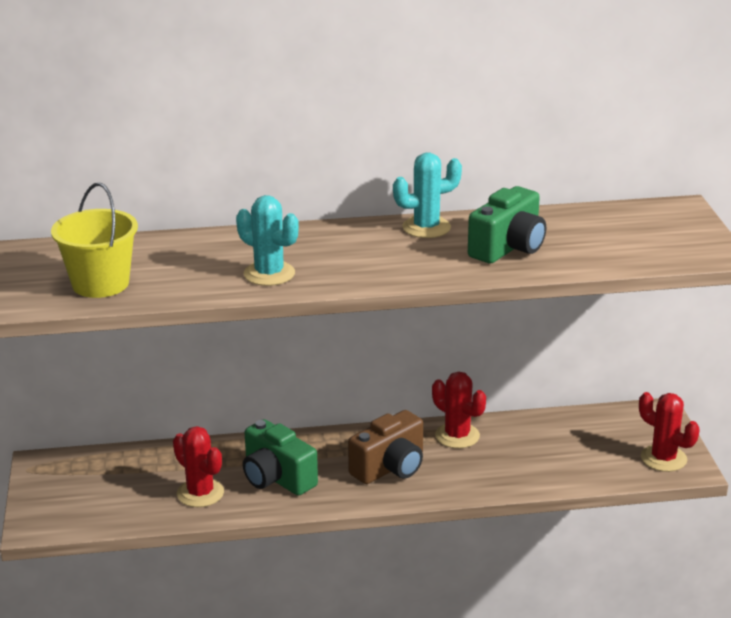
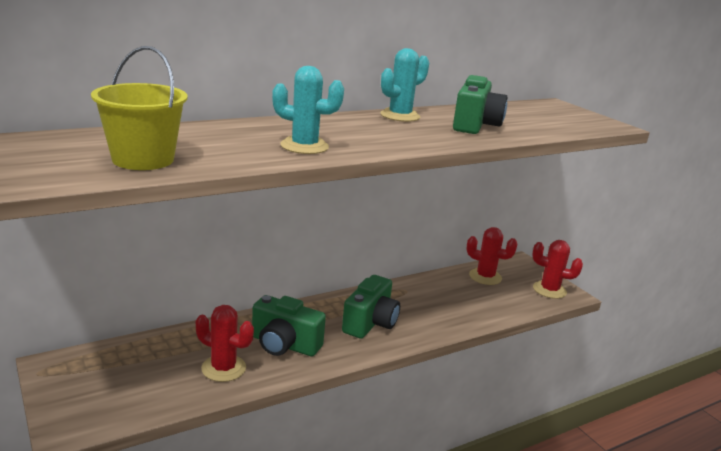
camera: 25 degrees left, 5 degrees down
brown camera [348,410,423,484] -> green camera [342,275,400,339]
red cactus [432,372,486,448] -> red cactus moved to [467,227,517,285]

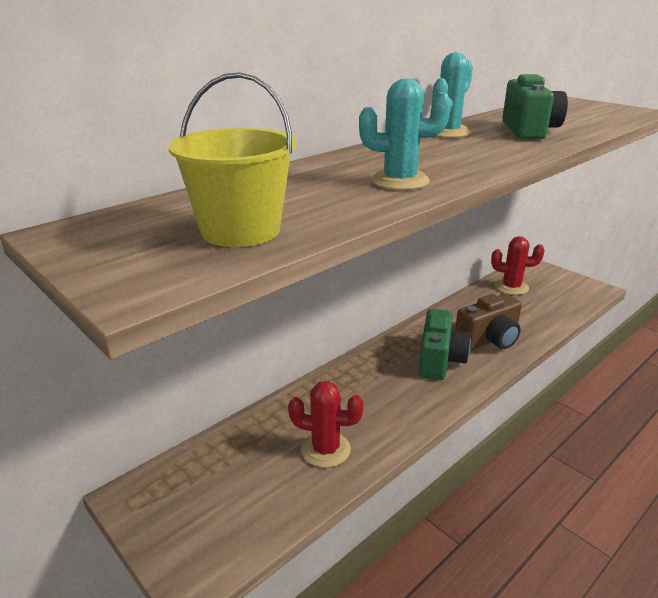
camera: 10 degrees left, 5 degrees up
green camera [252,295,326,356] -> none
red cactus [532,240,583,299] -> none
none -> brown camera [455,294,522,350]

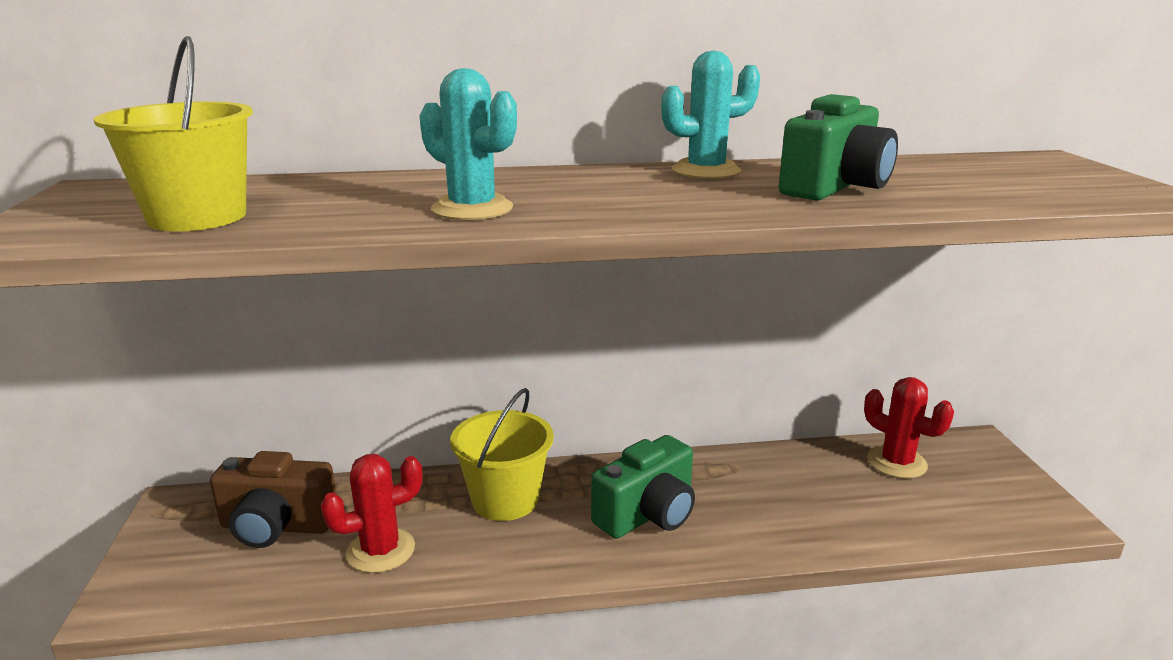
camera: 35 degrees right, 5 degrees down
red cactus [288,381,364,468] -> red cactus turned 75 degrees counterclockwise [321,454,422,573]
brown camera [455,294,522,350] -> brown camera moved to [210,451,337,548]
none -> yellow bucket [450,388,554,521]

